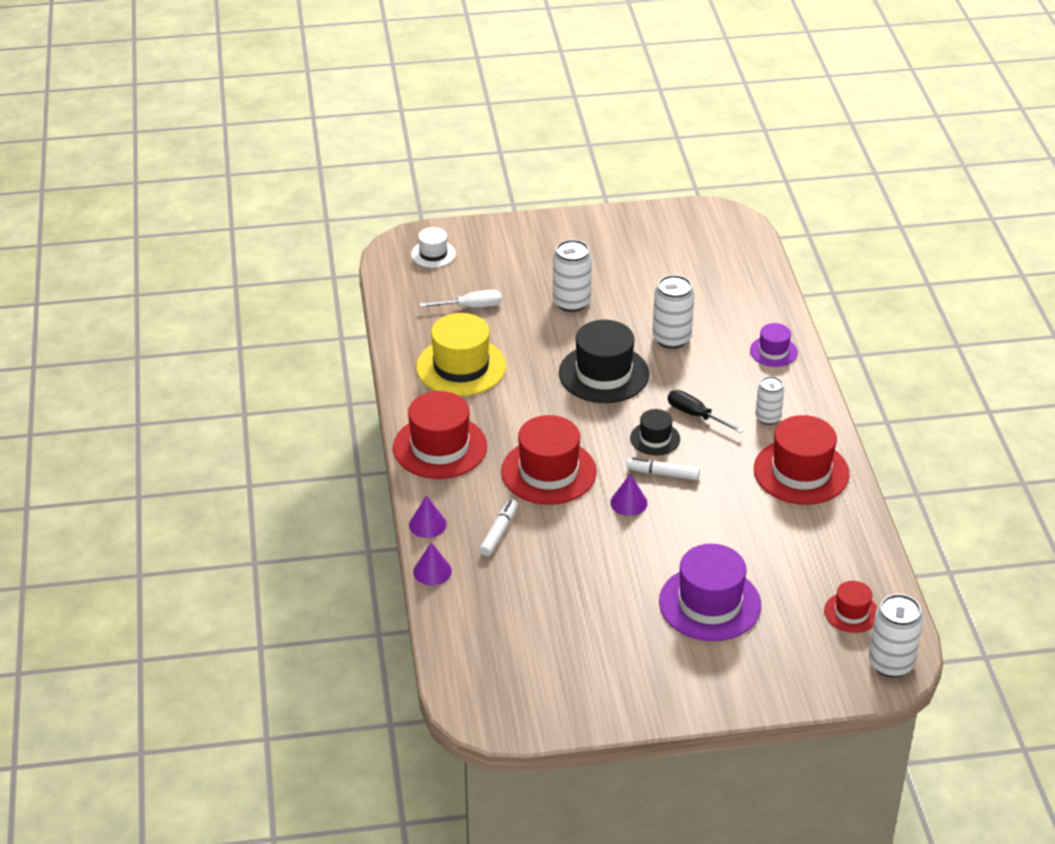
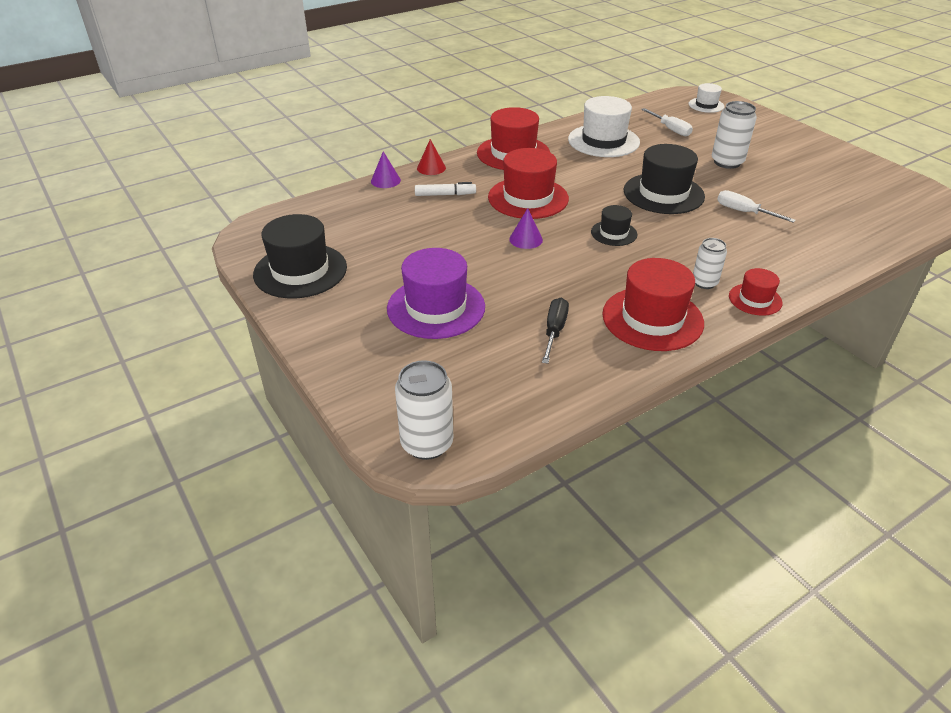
camera: 65 degrees right, 0 degrees up
purple cone [409,495,447,538] -> red cone [417,139,446,175]
yellow hat [416,313,506,396] -> white hat [568,96,640,157]
white marker [627,457,700,480] -> none
white can [652,275,694,349] -> white screwdriver [717,190,796,223]
black screwdriver [668,390,743,433] -> black screwdriver moved to [542,298,569,364]
purple hat [750,323,798,367] -> none
red hat [824,581,878,633] -> red hat moved to [729,268,783,316]
none -> black hat [253,214,347,298]

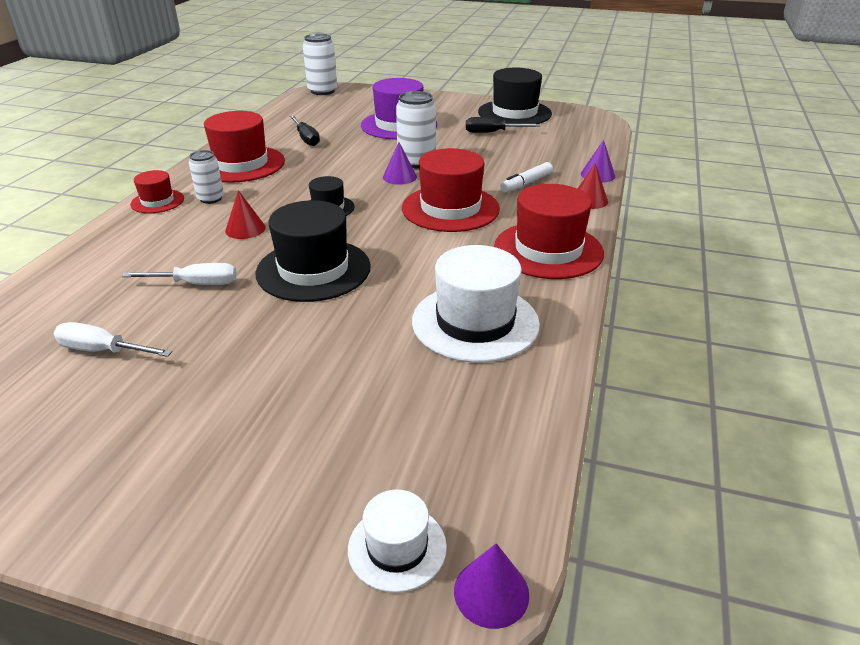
camera: 140 degrees right, 5 degrees down
white screwdriver [641,108,693,136] -> white screwdriver moved to [53,322,173,357]
white can [712,101,757,169] -> white can moved to [396,91,436,168]
none -> red cone [225,190,266,239]
none -> purple cone [454,543,529,629]
none -> black screwdriver [466,117,540,133]

